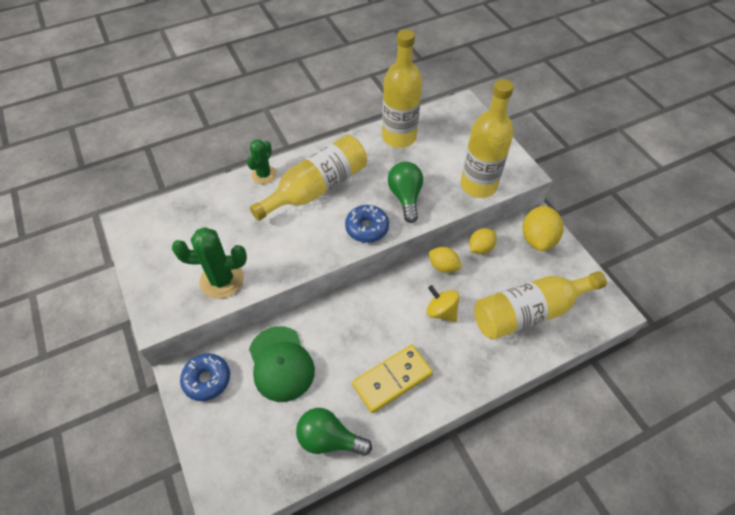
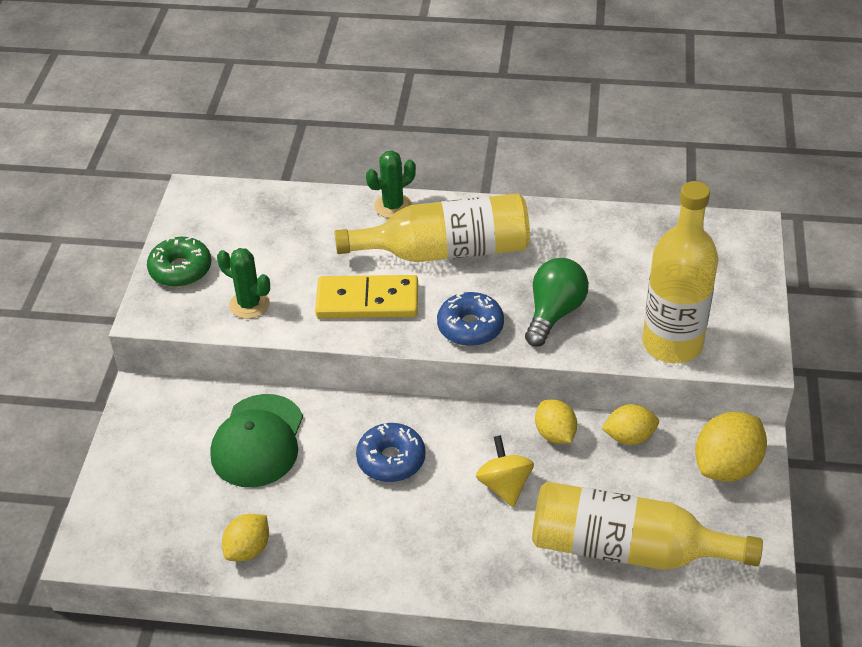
camera: 35 degrees right, 10 degrees down
green cactus [172,227,247,299] -> green cactus [217,248,270,319], size x0.66
blue donut [180,353,230,401] -> blue donut moved to [356,423,425,482]
green light bulb [296,408,372,456] -> yellow lemon [222,514,269,561]
yellow domino [352,344,433,413] -> yellow domino moved to [315,275,418,318]
yellow bottle [382,29,422,148] -> none
none -> green donut [147,237,211,287]

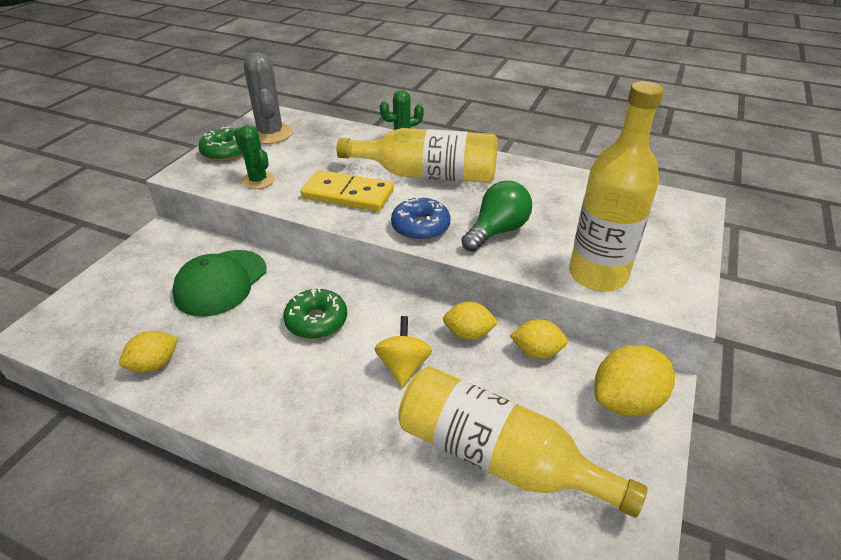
camera: 15 degrees right, 5 degrees down
blue donut [356,423,425,482] -> green donut [283,288,347,339]
yellow lemon [535,399,577,444] -> yellow lemon turned 75 degrees counterclockwise [443,301,498,340]
none -> grey cactus [244,52,293,144]

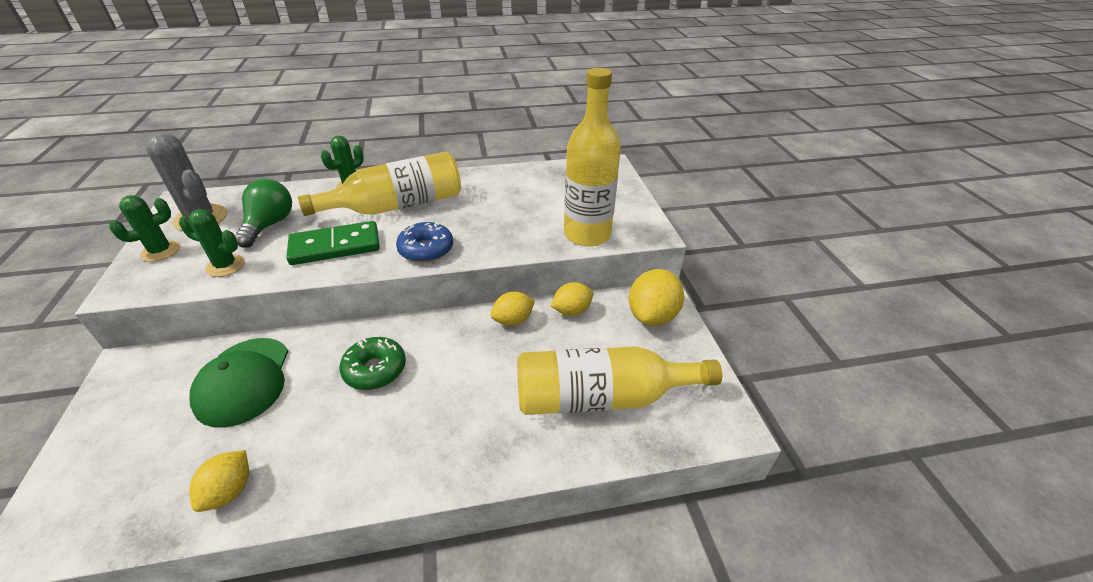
camera: 35 degrees left, 0 degrees up
green donut [198,127,243,161] -> green cactus [109,195,180,262]
yellow domino [301,170,394,212] -> green domino [286,221,380,265]
yellow spinning top [375,316,432,387] -> none
green light bulb [461,181,532,252] -> green light bulb moved to [235,179,292,248]

